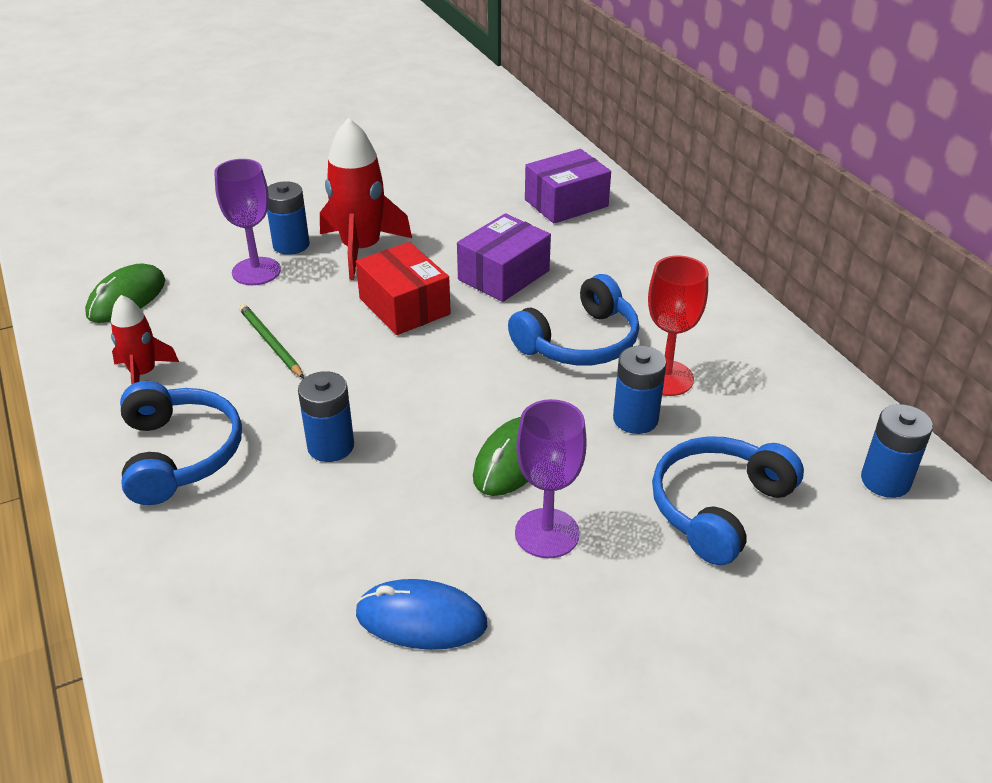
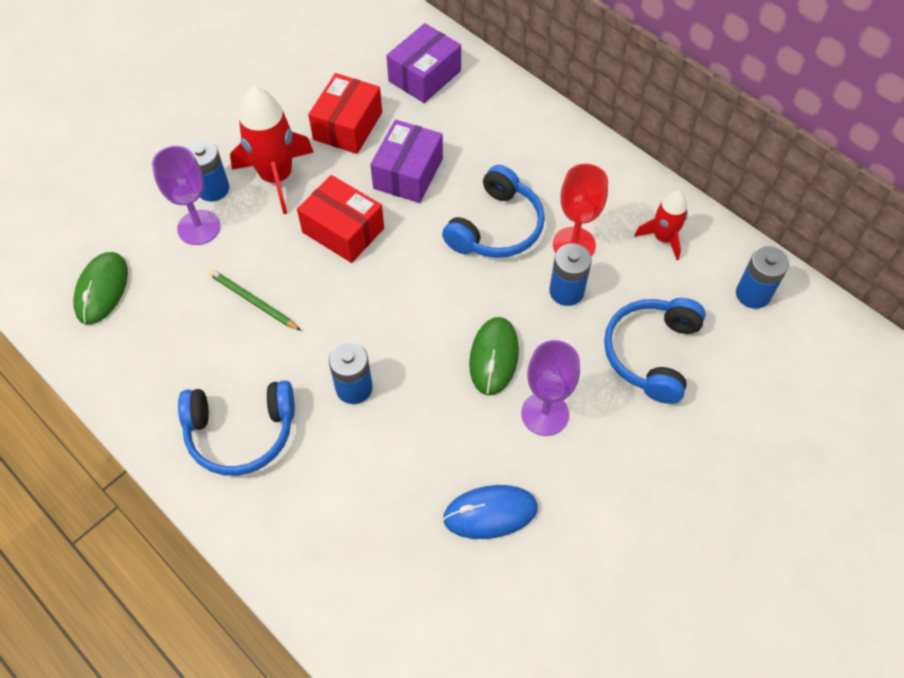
camera: 20 degrees left, 20 degrees up
red rocket [111,295,179,384] -> red rocket moved to [634,190,688,260]
blue headphones [120,381,242,505] -> blue headphones turned 120 degrees clockwise [178,380,295,476]
none -> red box [308,73,382,154]

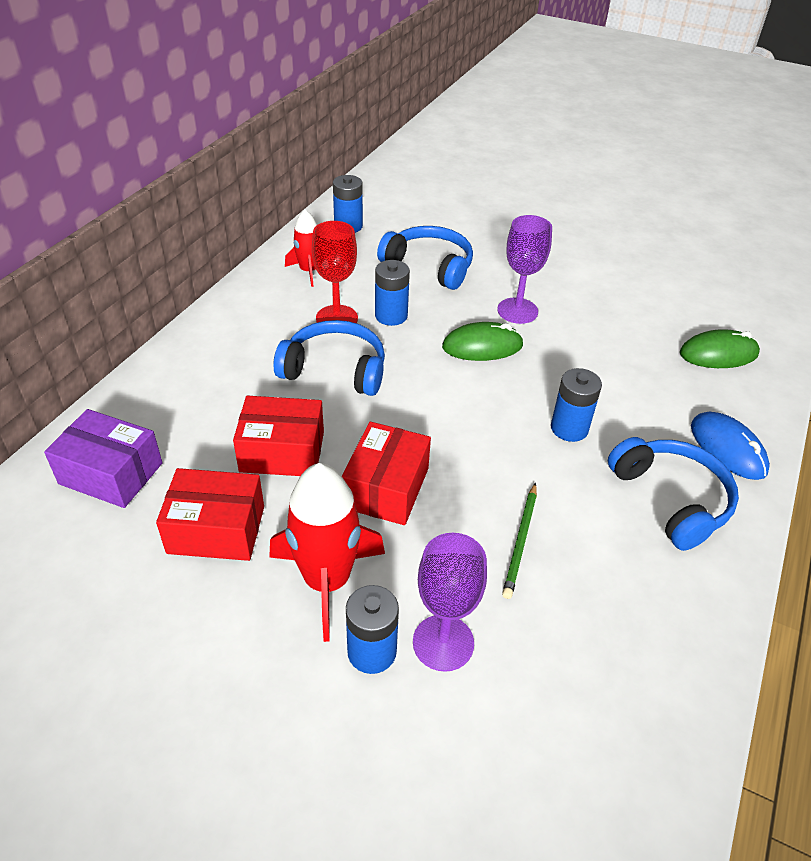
camera: 110 degrees left, 15 degrees down
green mouse [73,252,128,325] -> green mouse moved to [680,329,760,368]
purple box [370,120,443,203] -> red box [233,396,324,476]
blue mouse [443,485,538,539] -> blue mouse moved to [691,412,770,480]
blue headphones [604,298,706,404] -> blue headphones turned 150 degrees counterclockwise [377,226,473,290]

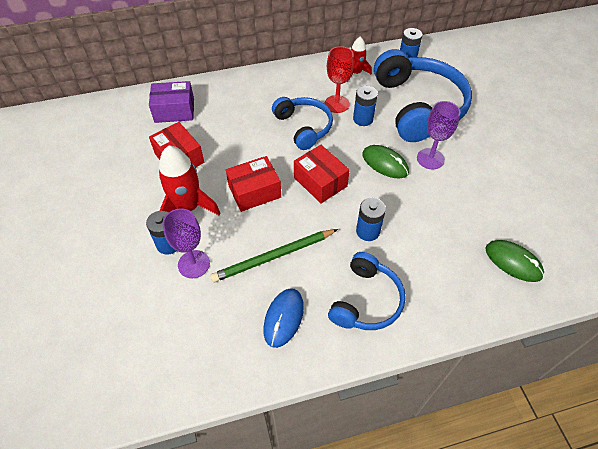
camera: 50 degrees right, 10 degrees up
purple box [44,409,162,508] -> purple box turned 75 degrees counterclockwise [149,81,194,123]
red box [233,396,324,476] -> red box moved to [294,145,350,204]
blue headphones [377,226,473,290] -> blue headphones [374,49,472,142], size x1.72
green pencil [502,483,537,599] -> green pencil [210,229,338,282], size x1.62
blue mouse [691,412,770,480] -> blue mouse moved to [263,288,304,348]

